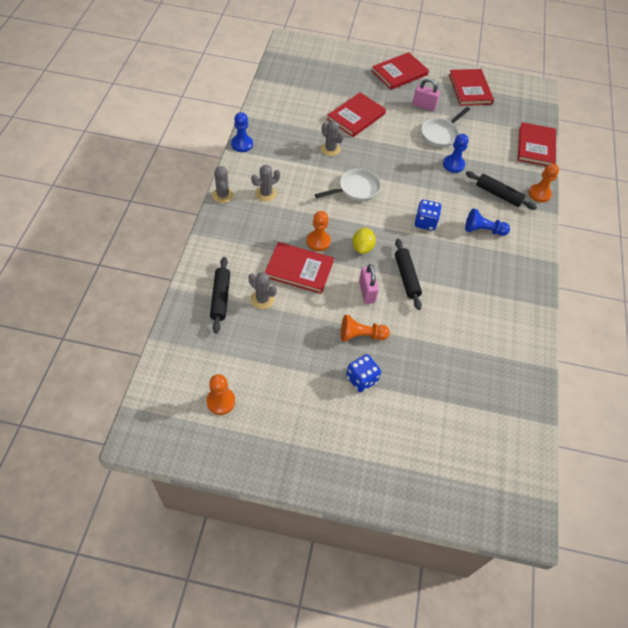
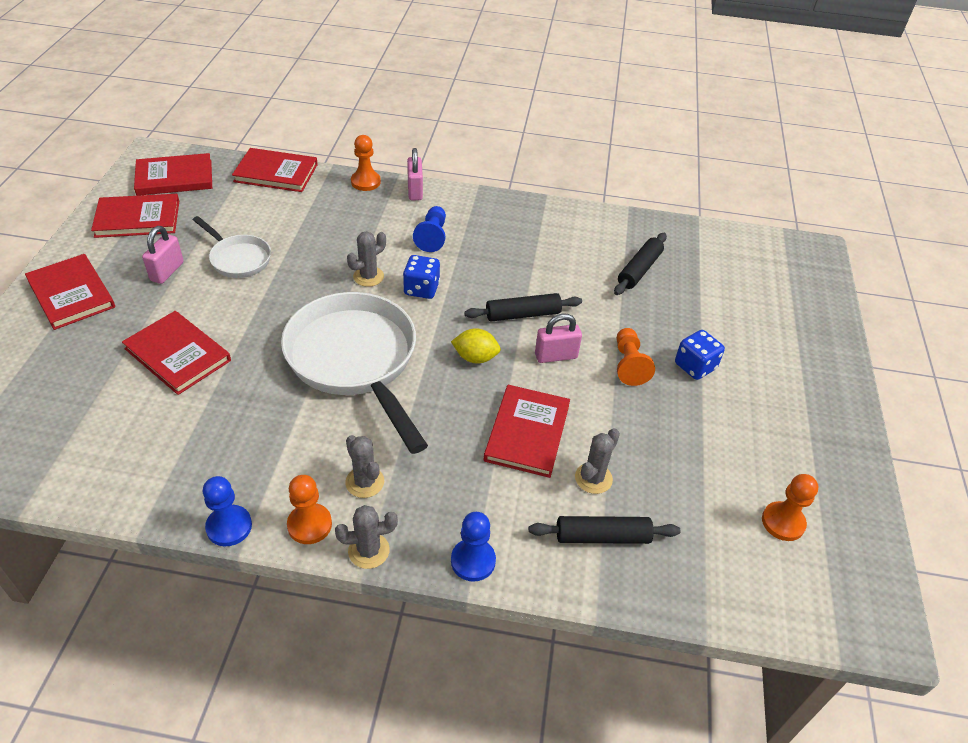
camera: 90 degrees left, 10 degrees down
orange pawn [307,211,331,251] -> orange pawn moved to [287,475,332,544]
white pan [315,169,381,201] -> white pan [281,292,428,454], size x1.98
grey cactus [321,120,344,156] -> grey cactus moved to [347,231,386,287]
blue pawn [443,134,469,173] -> blue pawn moved to [451,512,496,582]
black rolling pin [466,171,537,210] -> black rolling pin moved to [614,233,667,295]
none -> red book [134,153,212,196]
none -> pink padlock [407,148,423,200]

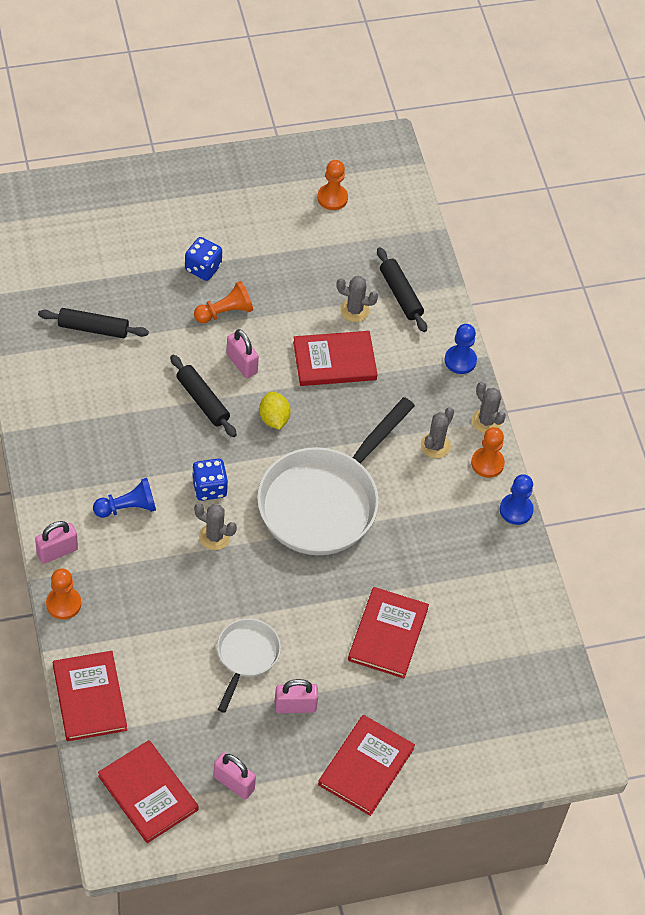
camera: 115 degrees left, 10 degrees up
red book [91,194,179,238] -> pink padlock [214,752,256,799]

